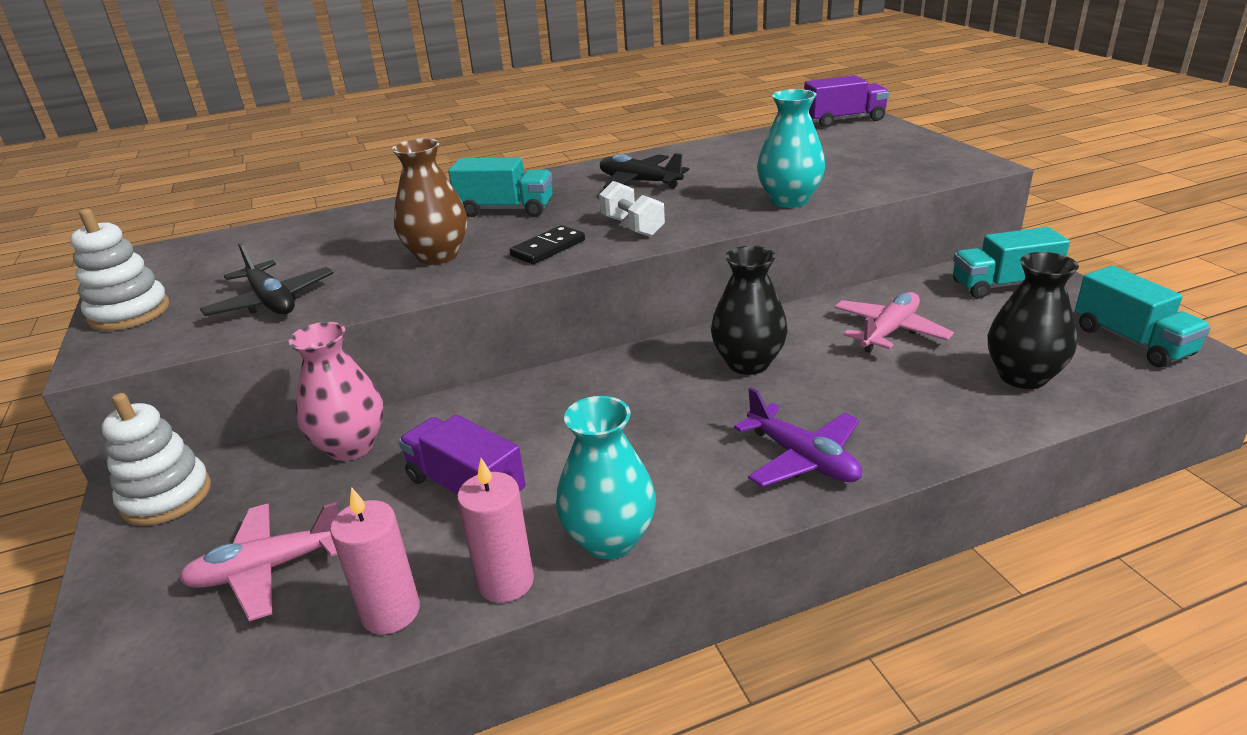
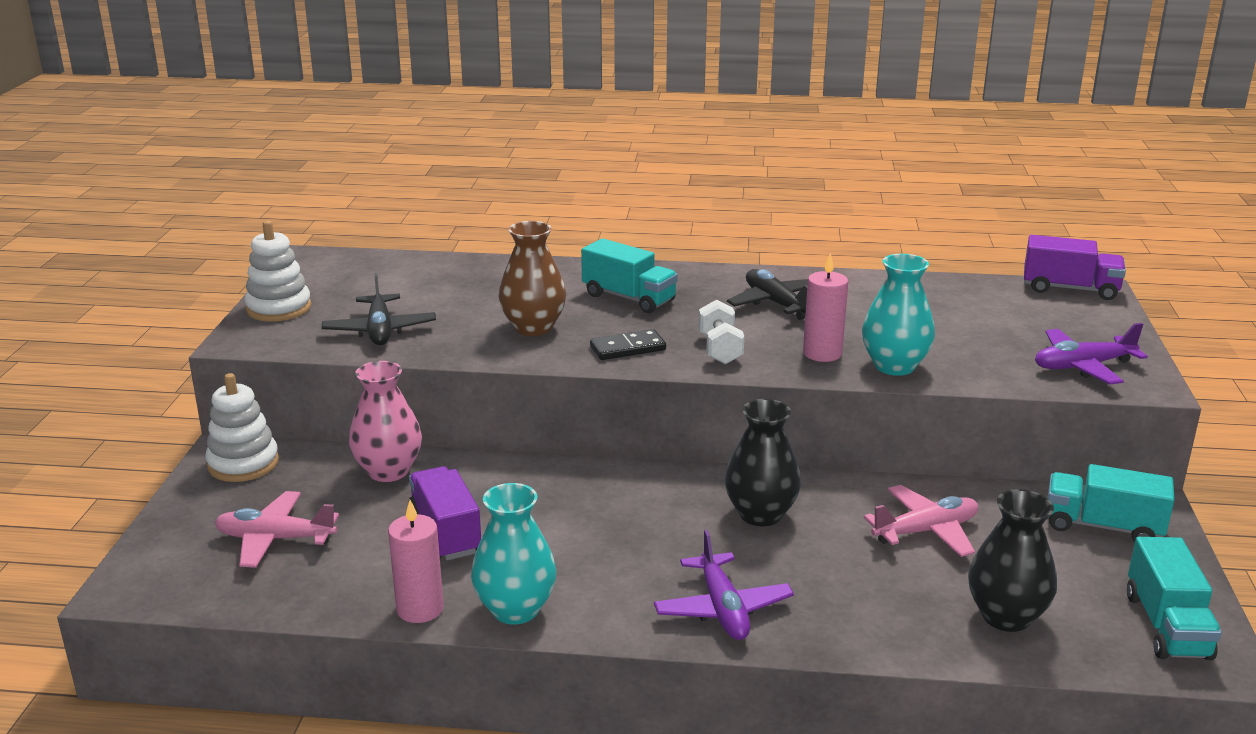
camera: 25 degrees right, 5 degrees down
pink candle [330,487,420,634] -> pink candle moved to [803,253,848,362]
none -> purple plane [1035,323,1148,384]

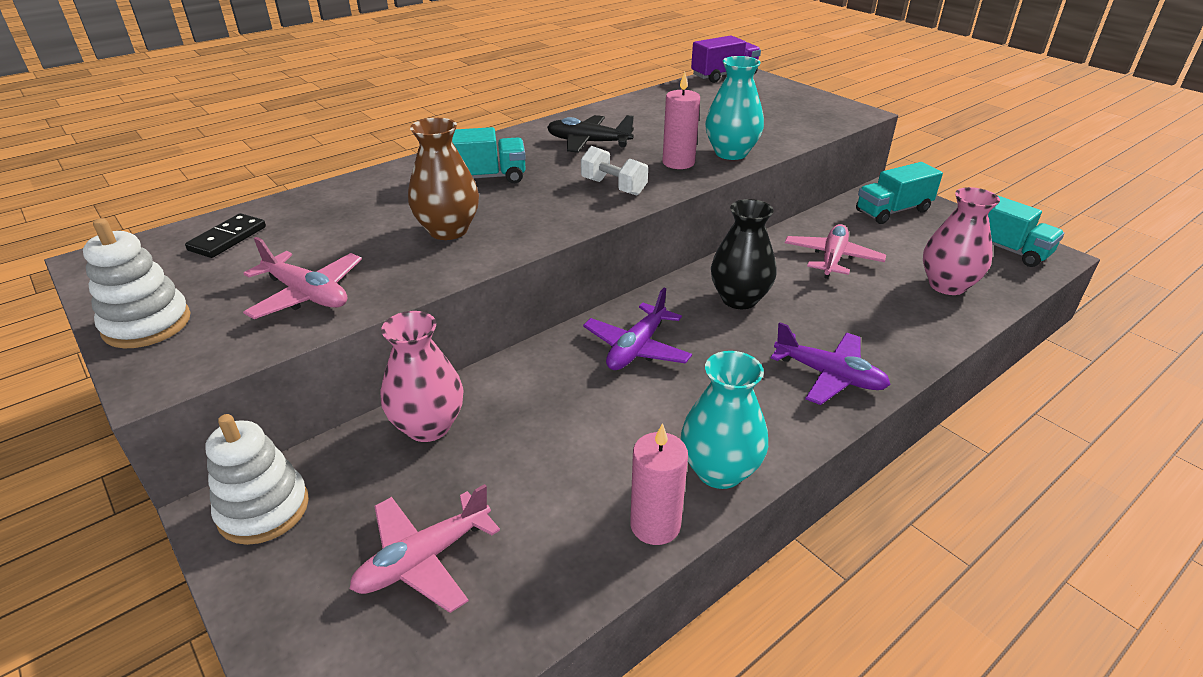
camera: 45 degrees left, 10 degrees up
black plane [322,273,436,345] -> pink plane [243,237,362,319]
purple truck [409,466,482,560] -> none
black domino [590,329,666,360] -> black domino moved to [185,213,266,258]
black vase [968,489,1057,632] -> pink vase [923,187,1000,295]
purple plane [1035,323,1148,384] -> purple plane moved to [583,288,692,370]

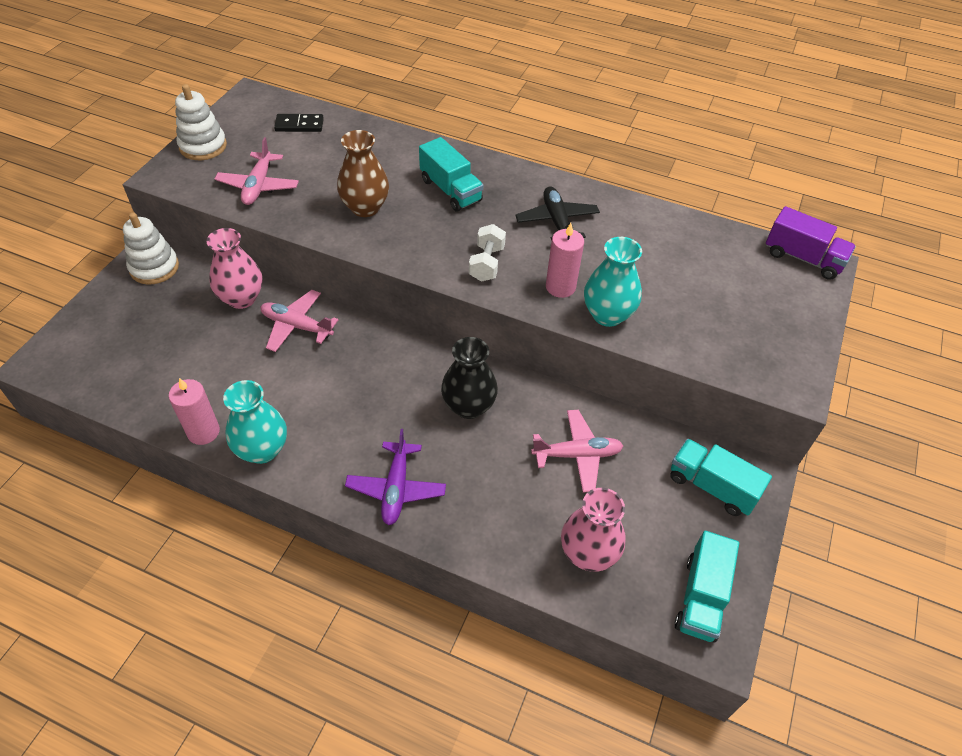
camera: 60 degrees right, 15 degrees up
pink plane [350,484,500,613] -> pink plane moved to [261,290,338,352]
purple plane [583,288,692,370] -> none

